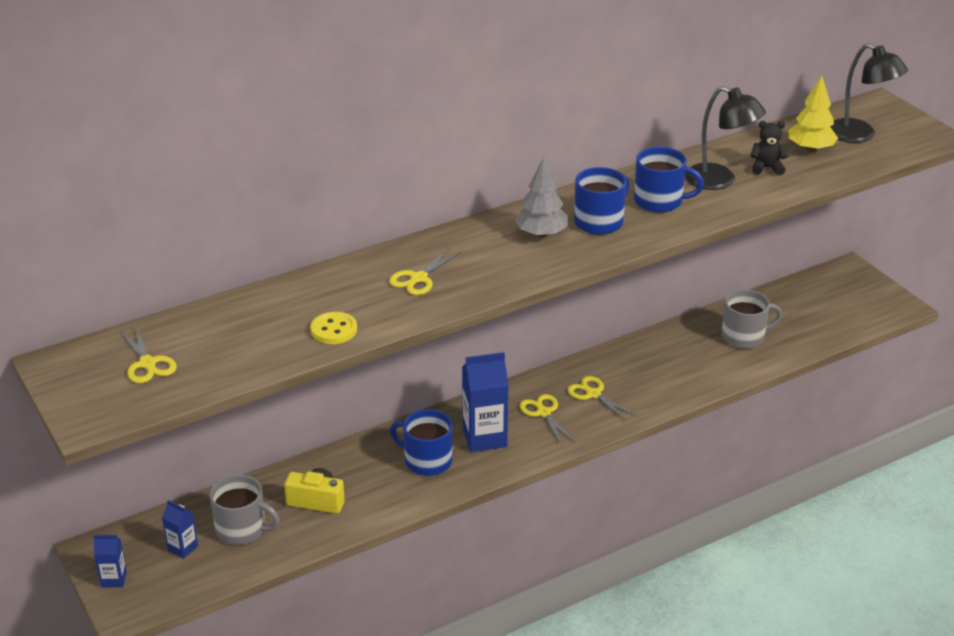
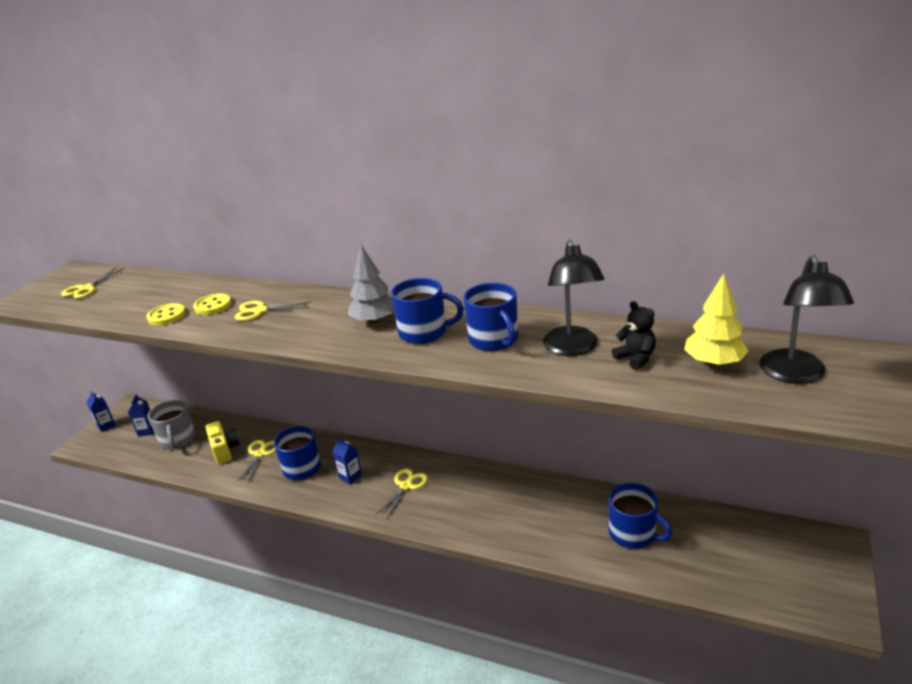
camera: 55 degrees right, 5 degrees down
blue carton [462,352,509,452] -> blue carton [332,438,362,485], size x0.53
yellow scissors [568,376,637,421] -> yellow scissors moved to [237,440,276,483]
grey mug [722,290,783,349] -> blue mug [609,483,672,549]
none -> yellow button [193,293,231,315]

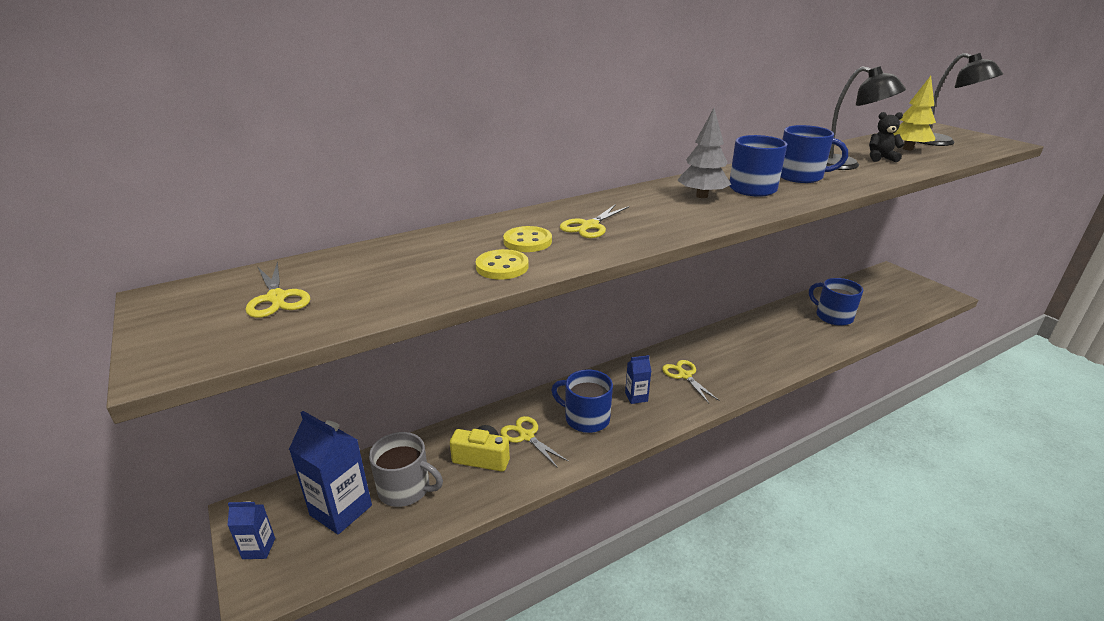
camera: 55 degrees left, 0 degrees up
blue carton [128,394,154,437] -> blue carton [289,411,372,535], size x1.90
blue mug [609,483,672,549] -> blue mug turned 120 degrees counterclockwise [809,278,863,326]

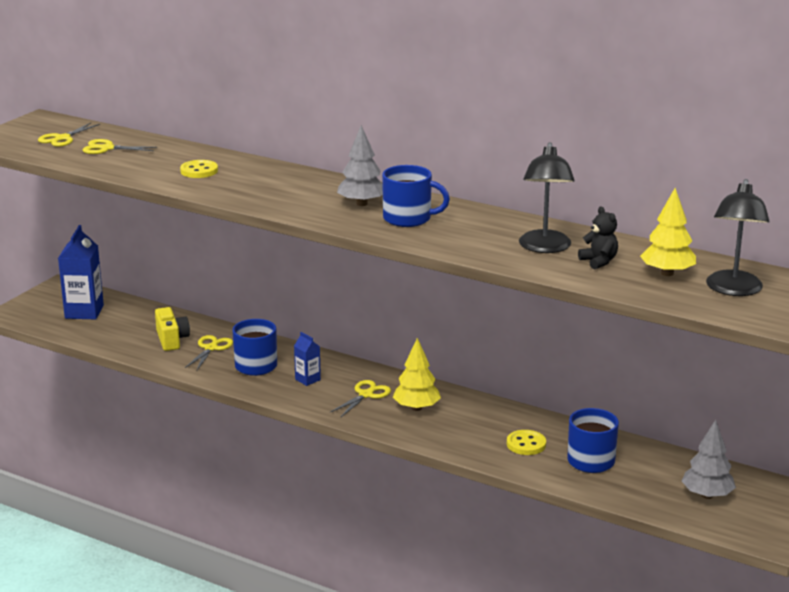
camera: 60 degrees right, 5 degrees down
blue carton [227,501,275,559] -> none
grey mug [369,432,443,507] -> none
yellow button [476,249,529,279] -> yellow button moved to [507,430,546,455]
yellow scissors [560,204,629,238] -> yellow scissors moved to [83,139,157,154]
blue mug [781,125,848,183] -> none
none -> yellow tree [393,338,441,411]
none -> grey tree [682,420,736,499]

